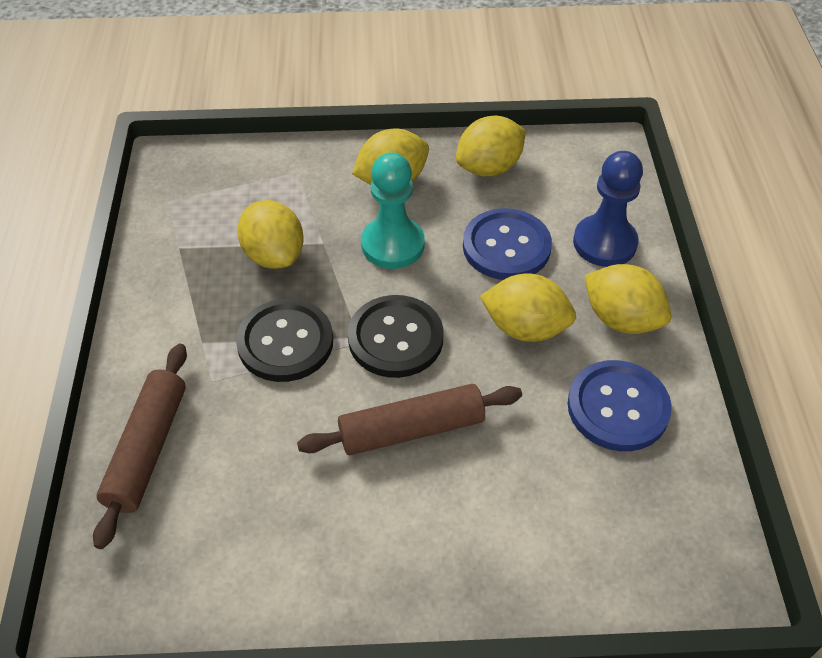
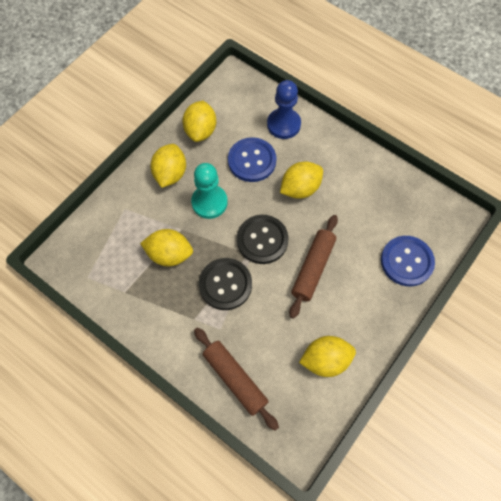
camera: 50 degrees left, 15 degrees up
blue button [568,360,672,451] -> blue button moved to [381,236,435,286]
yellow lemon [584,264,671,334] -> yellow lemon moved to [299,336,356,377]

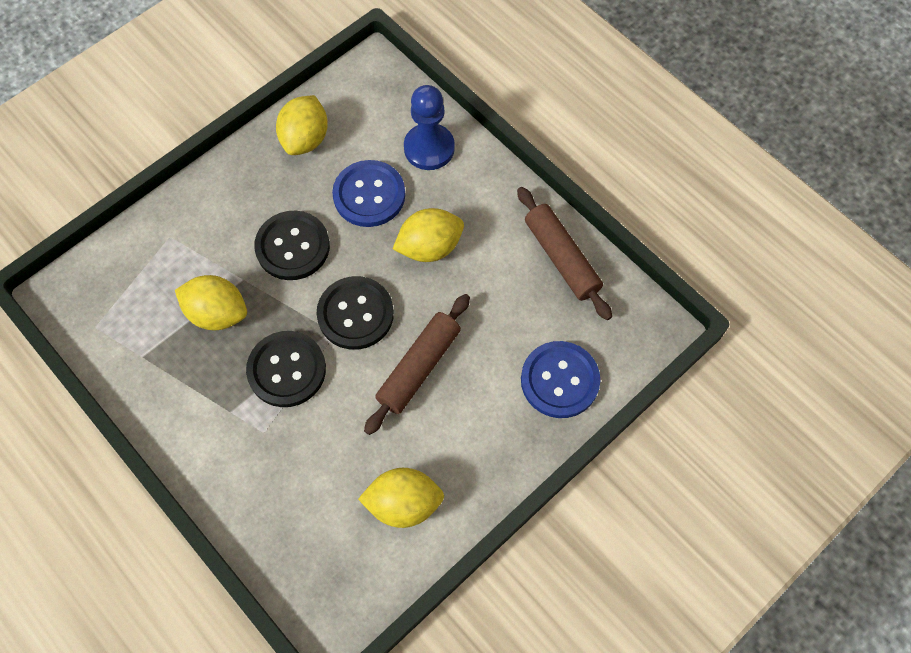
camera: 10 degrees right, 0 degrees up
yellow lemon [150,144,186,188] -> none
turquoise pawn [191,163,228,219] -> black button [254,211,330,280]
brown rolling pin [194,328,279,431] -> brown rolling pin moved to [517,187,612,320]

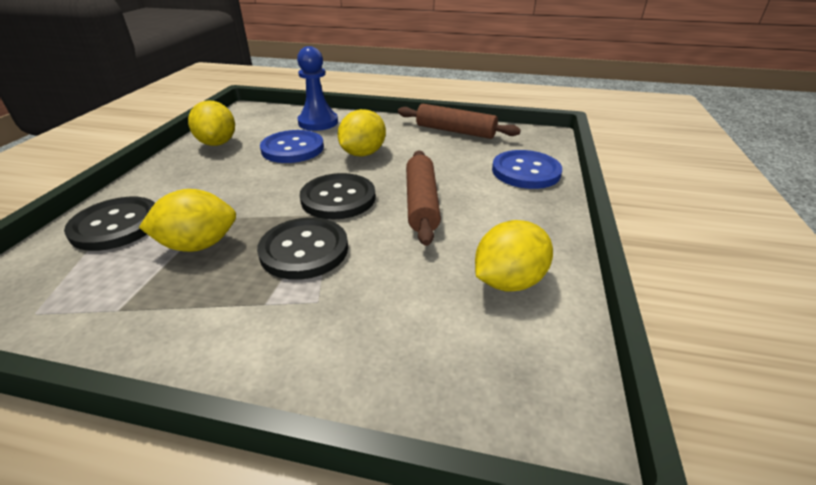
camera: 35 degrees left, 30 degrees down
black button [254,211,330,280] -> black button moved to [64,197,155,251]

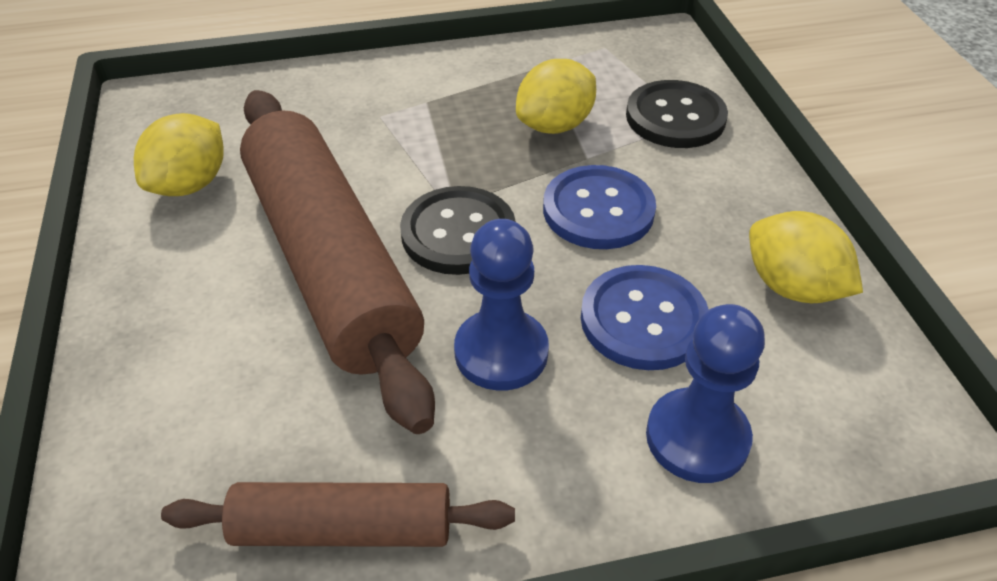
camera: 155 degrees right, 10 degrees up
black button [257,217,348,280] -> none
yellow lemon [338,109,386,157] -> blue pawn [454,219,549,391]
brown rolling pin [406,151,441,246] -> brown rolling pin [240,90,435,434], size x1.88
blue button [492,150,562,189] -> blue button moved to [543,165,656,249]

